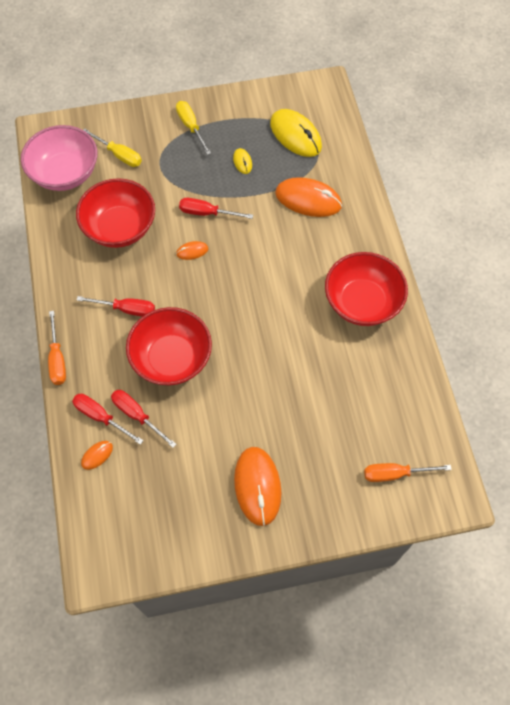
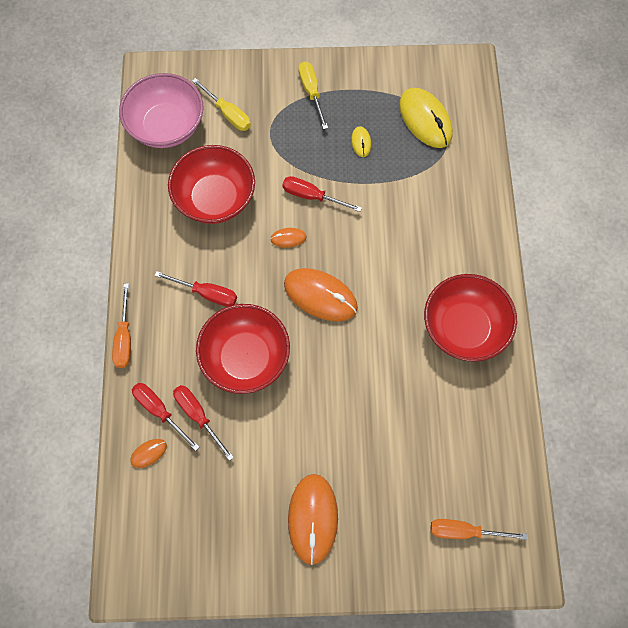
camera: 10 degrees right, 5 degrees up
orange mouse [275,177,342,217] -> orange mouse moved to [284,268,358,322]

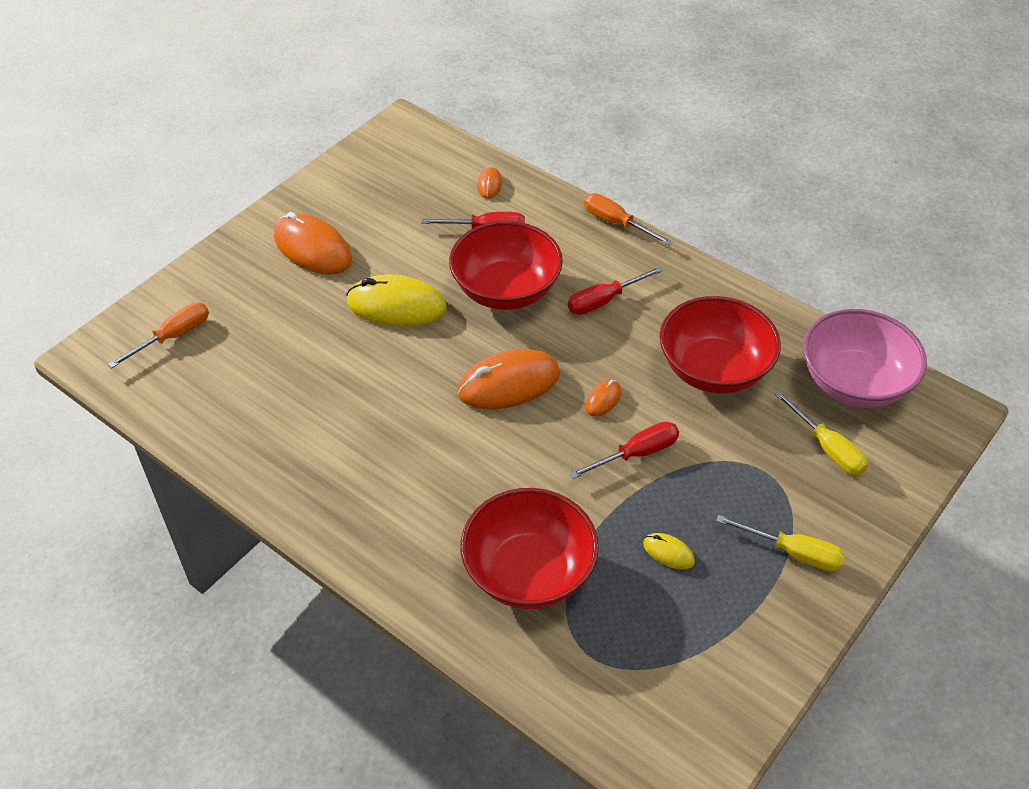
camera: 130 degrees right, 20 degrees down
red screwdriver [132,383,199,451] -> none
yellow screwdriver [192,78,251,131] -> yellow screwdriver turned 120 degrees counterclockwise [775,391,868,475]
yellow mouse [399,88,453,148] -> yellow mouse moved to [346,274,447,327]
red bowl [424,274,517,362] -> red bowl moved to [461,488,599,609]

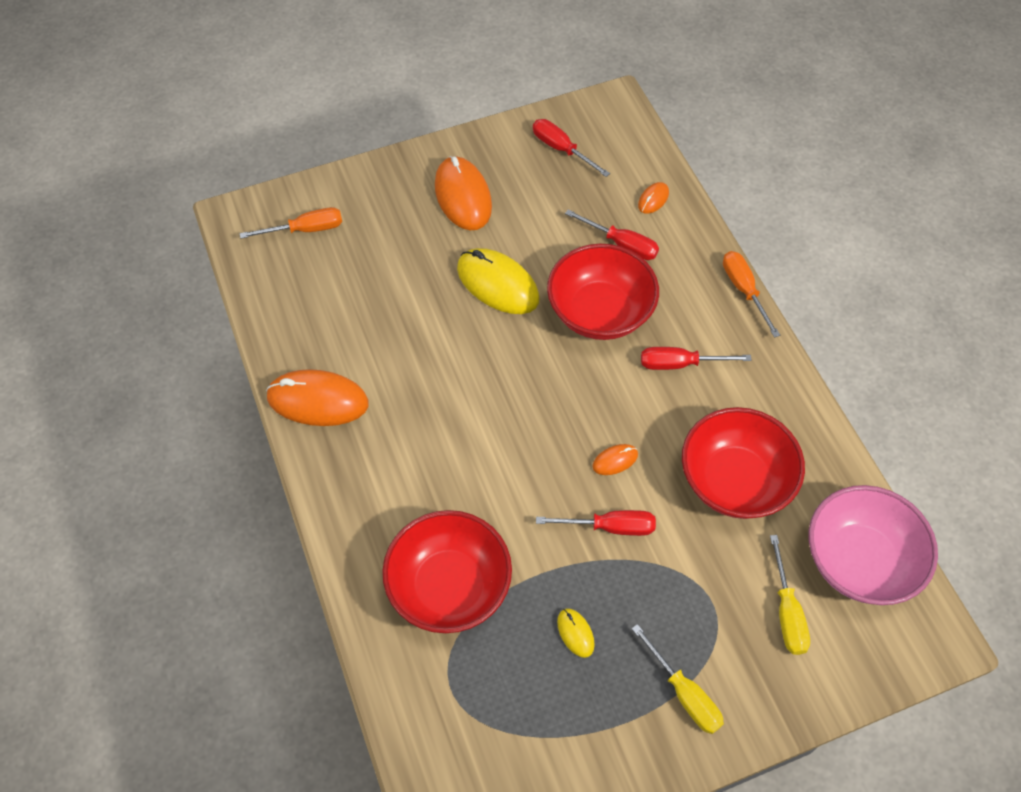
camera: 30 degrees right, 10 degrees up
orange mouse [457,349,560,409] -> orange mouse moved to [266,369,368,426]
none -> red screwdriver [533,119,610,177]

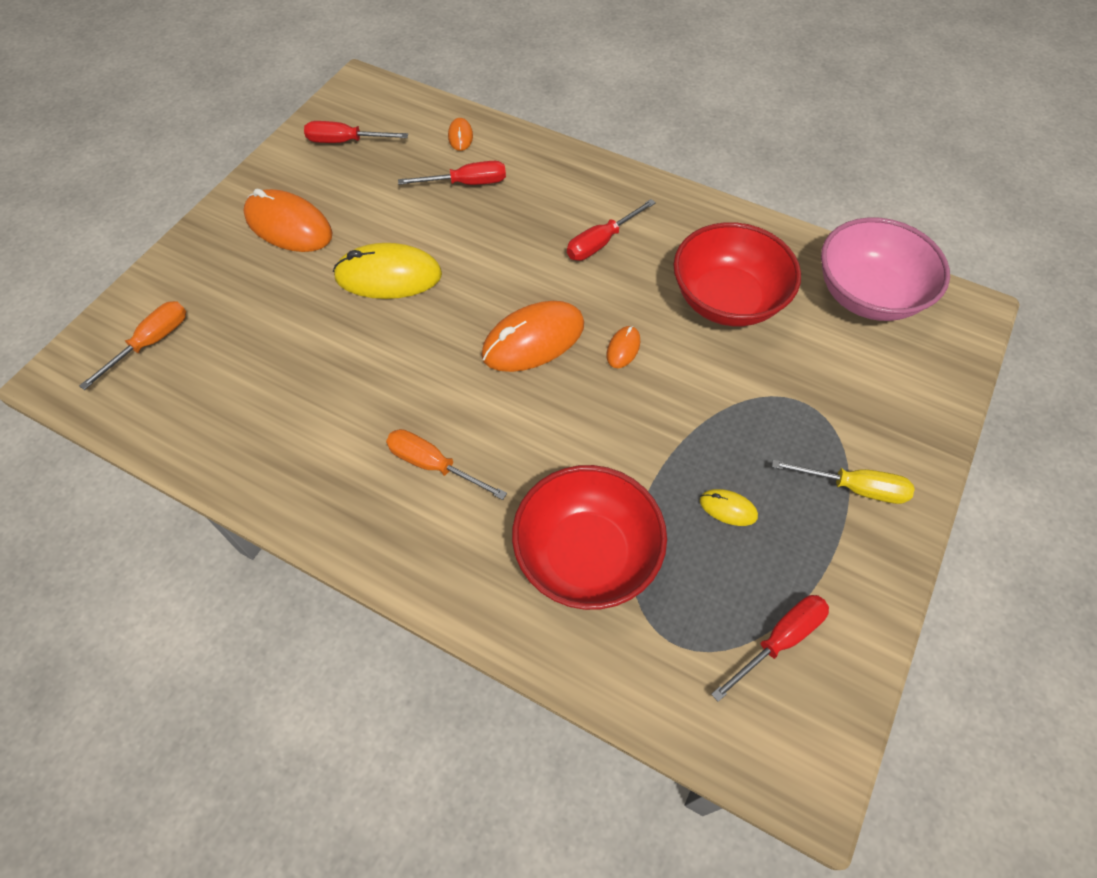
camera: 40 degrees left, 0 degrees up
orange mouse [266,369,368,426] -> orange mouse moved to [481,301,584,372]
red screwdriver [536,510,656,536] -> red screwdriver moved to [711,595,829,702]
red bowl [547,244,659,340] -> none
orange screwdriver [723,251,780,338] -> orange screwdriver moved to [386,429,507,500]
yellow screwdriver [770,535,810,655] -> none

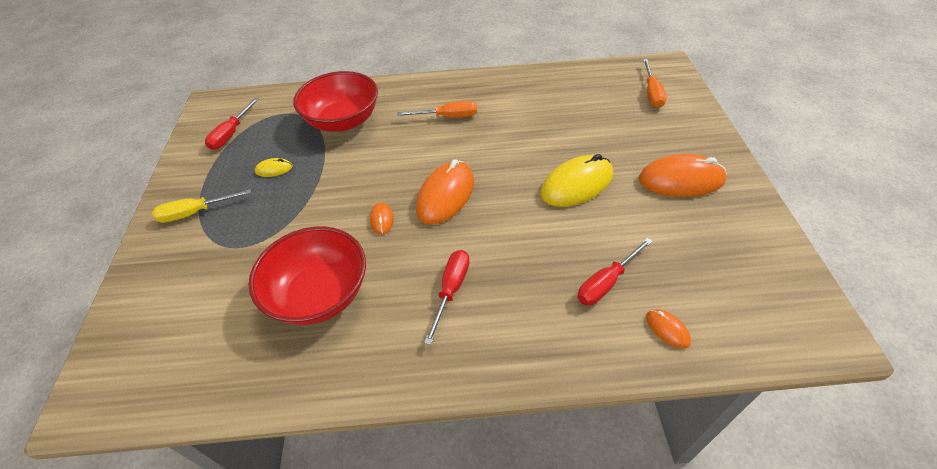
camera: 150 degrees right, 10 degrees down
red screwdriver [304,121,408,143] -> none
pink bowl [821,217,950,321] -> none

